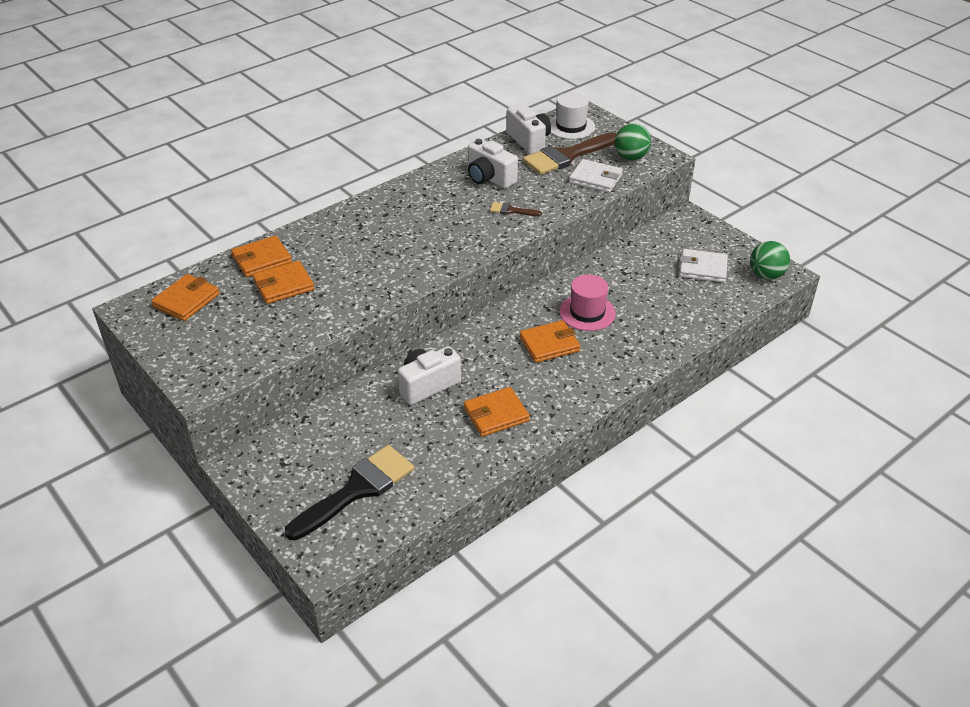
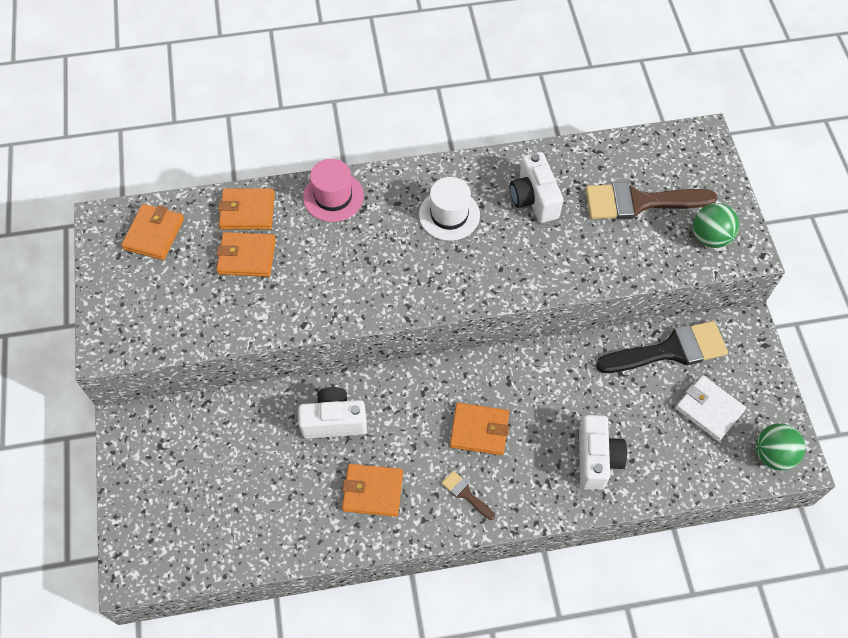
camera: 30 degrees right, 20 degrees up
orange wallet [151,274,220,321] -> orange wallet turned 45 degrees counterclockwise [121,204,184,260]
black brush [285,445,414,540] -> black brush moved to [596,321,728,373]
brown brush [490,202,542,216] -> brown brush moved to [441,471,495,520]
white camera [507,104,551,154] -> white camera moved to [579,415,627,490]
white hat [550,92,595,139] -> white hat moved to [419,177,480,241]
pink hat [559,275,616,331] -> pink hat moved to [303,159,364,222]
white wallet [569,159,623,193] -> none

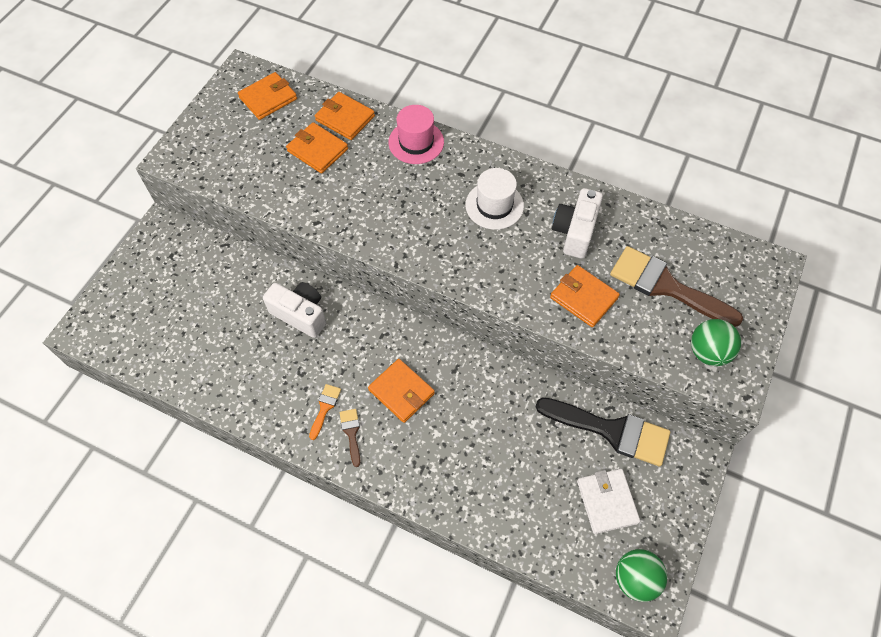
camera: 35 degrees right, 0 degrees up
orange wallet [342,464,403,517] -> orange wallet moved to [550,265,620,327]
white camera [579,415,627,490] -> none
none -> orange brush [309,384,341,440]

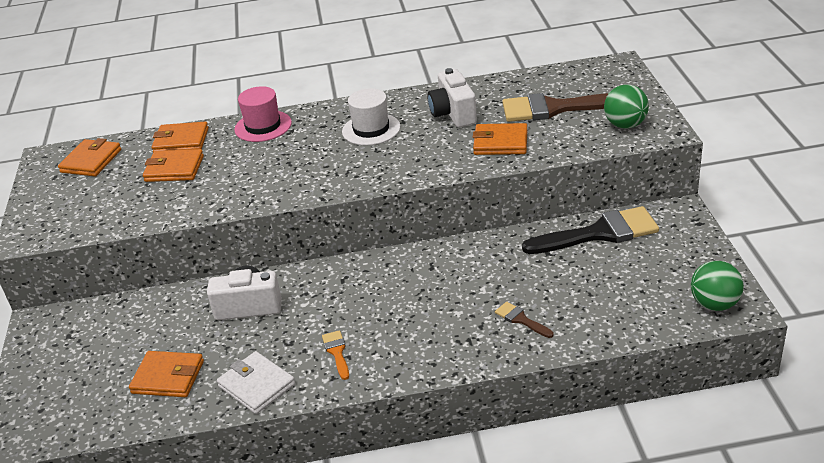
camera: 30 degrees left, 25 degrees down
brown brush [340,409,361,467] -> brown brush moved to [495,302,554,338]
orange wallet [368,359,435,423] -> orange wallet moved to [129,351,204,397]
white wallet [577,469,640,534] -> white wallet moved to [217,351,295,414]

